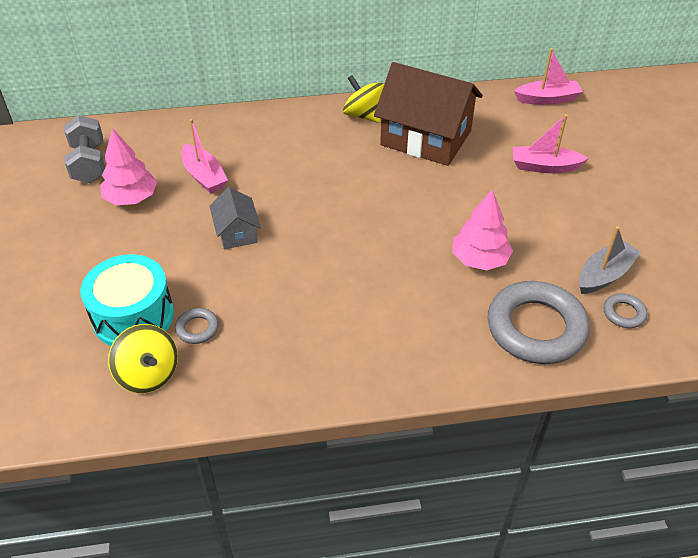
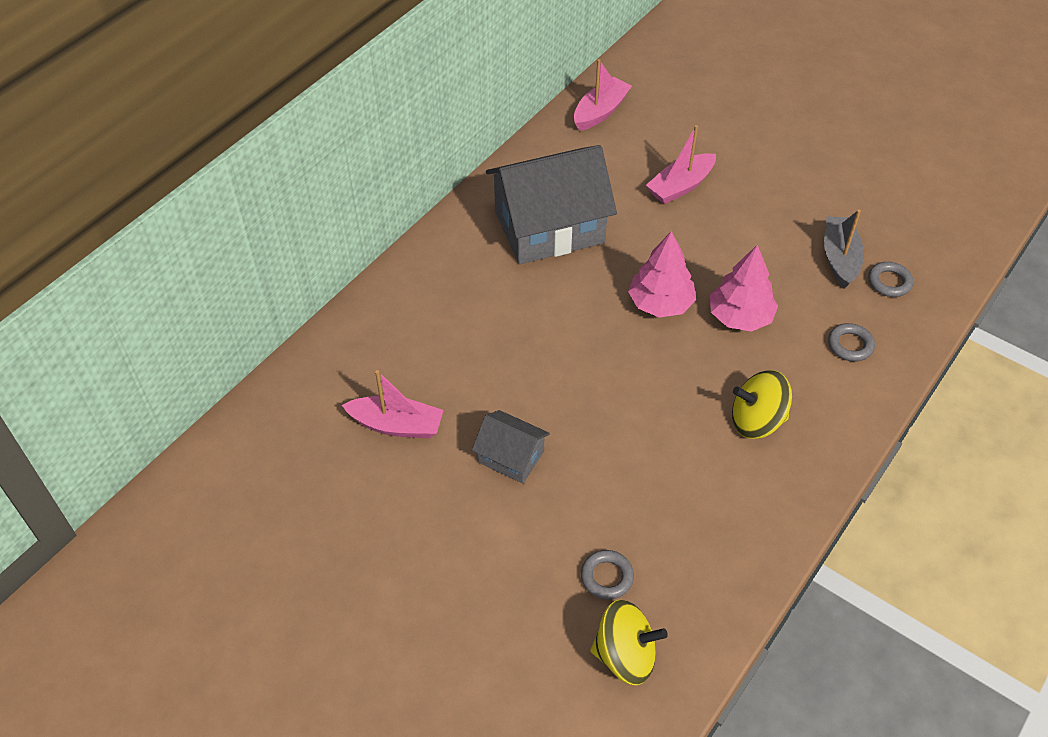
camera: 45 degrees left, 5 degrees up
grey dumbbell [64,115,105,183] -> none
turquoise drum [80,254,174,346] -> none
pink tree [100,128,157,205] -> pink tree moved to [628,231,696,318]
yellow spinning top [343,75,384,123] -> yellow spinning top moved to [732,370,792,439]
brown house [374,62,483,166] -> grey house [486,145,617,264]
grey ring [488,281,590,364] -> grey ring [828,323,875,362], size x0.43

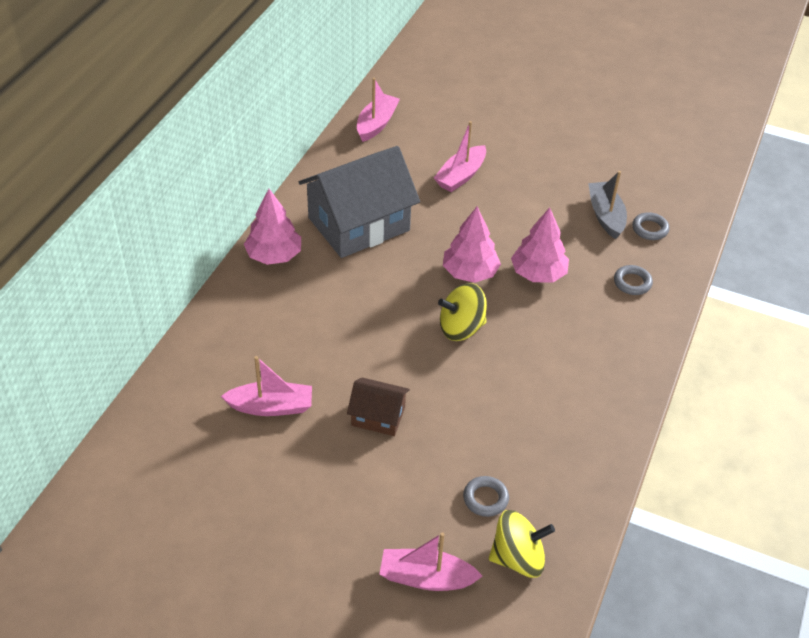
camera: 15 degrees left, 5 degrees down
grey house [472,410,550,484] -> brown house [347,377,410,436]
yellow spinning top [732,370,792,439] -> yellow spinning top moved to [438,283,487,341]
none -> pink tree [244,189,301,265]
none -> pink boat [379,532,483,591]

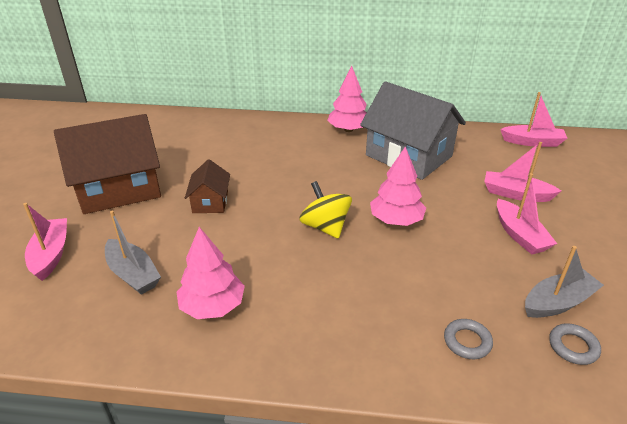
camera: 75 degrees right, 10 degrees down
pink boat [221,356,312,416] -> pink boat moved to [497,173,557,255]
grey ring [463,476,509,517] -> grey boat [105,211,161,295]
yellow spinning top [489,510,555,578] -> none
pink tree [511,207,569,283] -> pink tree moved to [176,227,245,319]
none -> brown house [54,114,161,214]

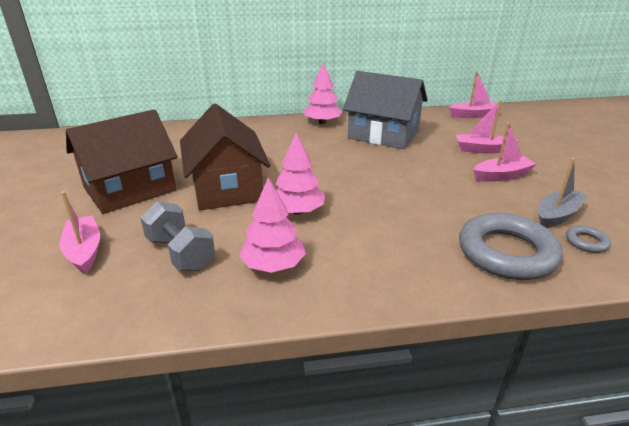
camera: 15 degrees left, 5 degrees down
grey boat [105,211,161,295] -> grey dumbbell [140,201,215,271]
brown house [185,159,230,213] -> brown house [180,103,270,210], size x2.05
yellow spinning top [299,181,352,239] -> none
pink tree [370,146,426,226] -> pink tree moved to [276,132,325,215]
grey ring [444,319,493,359] -> grey ring [459,213,563,280], size x2.31
pink boat [497,173,557,255] -> pink boat turned 75 degrees counterclockwise [473,122,536,181]

